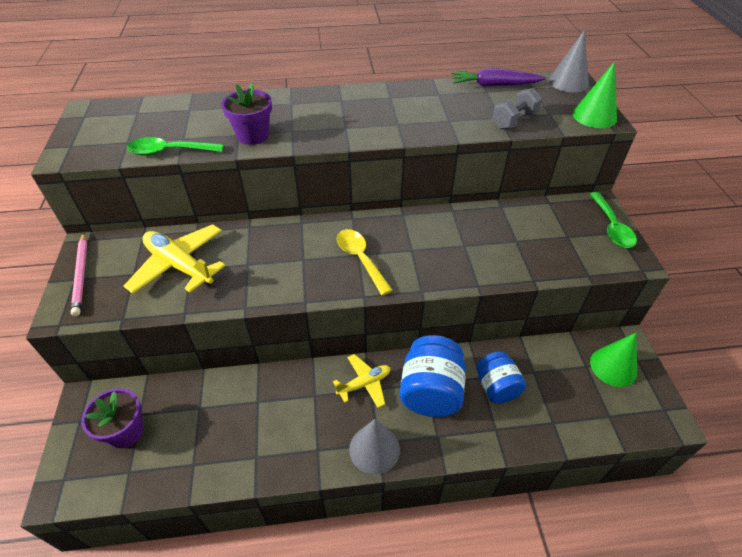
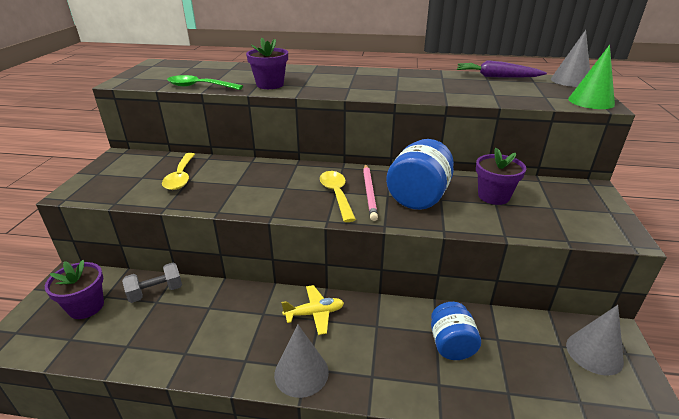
camera: 15 degrees right, 15 degrees down
pink pencil [71,233,87,316] -> pink pencil moved to [363,164,378,221]
yellow plane [124,224,225,294] -> yellow spoon [162,153,195,190]
blue jar [399,335,466,417] -> blue jar moved to [386,139,454,210]
grey dumbbell [492,88,542,129] -> grey dumbbell moved to [122,263,182,303]
green spoon [590,192,637,248] -> none
green cone [590,333,637,387] -> grey cone [566,305,624,376]
none -> purple flower pot [476,148,526,205]

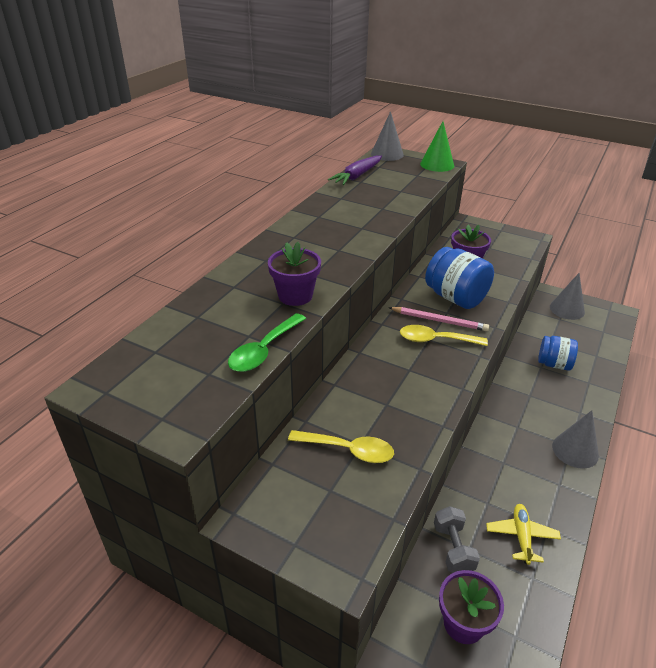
camera: 70 degrees left, 5 degrees up
yellow plane [281,285,344,335] -> yellow plane moved to [486,504,561,565]

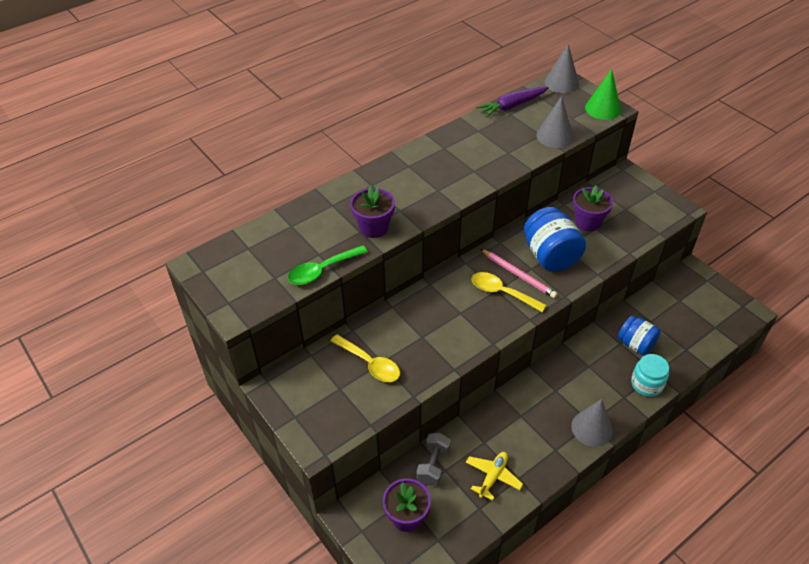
camera: 25 degrees right, 10 degrees up
grey cone [550,273,585,320] -> grey cone moved to [536,96,573,148]
none -> turquoise jar [631,354,669,397]

